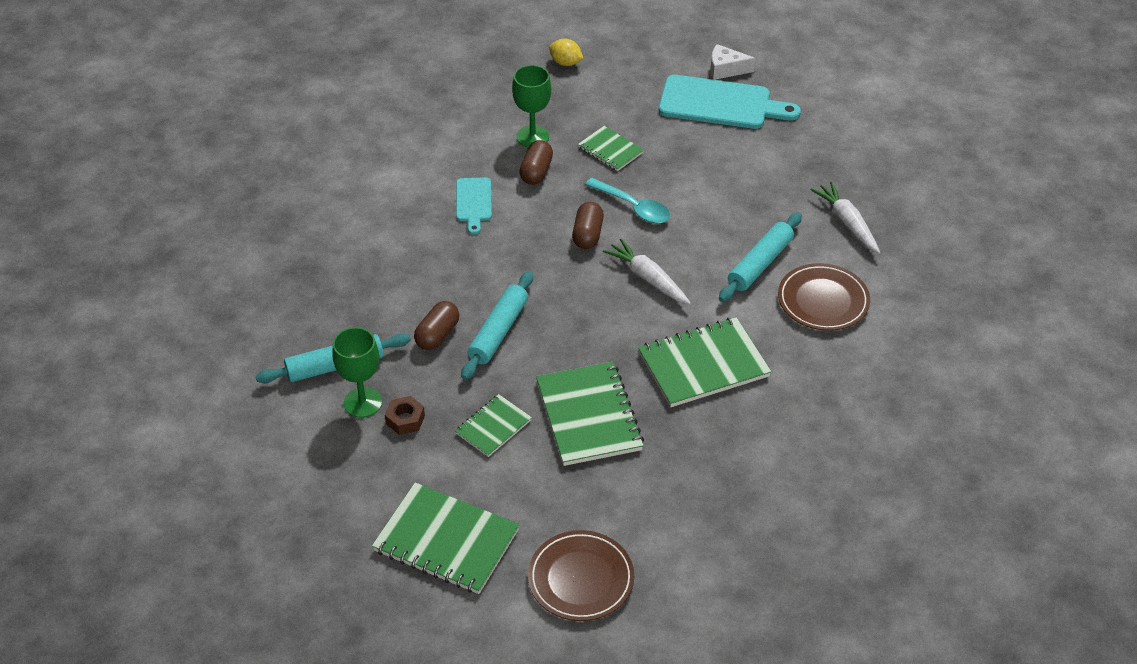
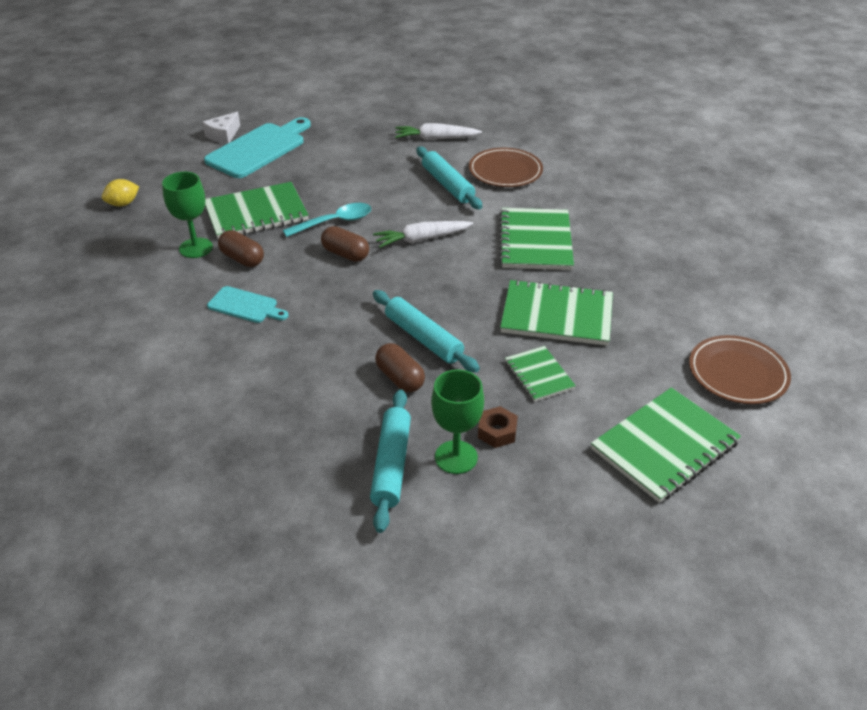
camera: 65 degrees left, 5 degrees down
green notebook [578,126,644,171] -> green notebook [205,182,309,239], size x1.78

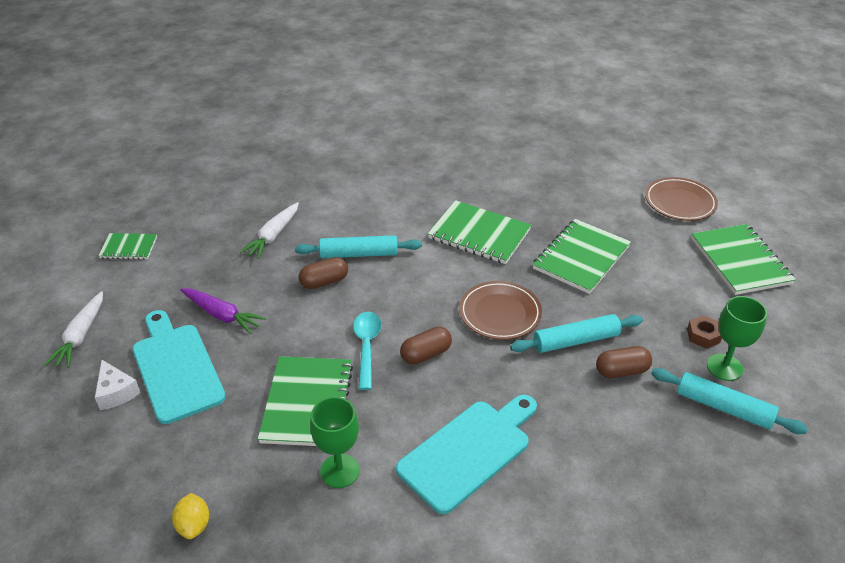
camera: 65 degrees left, 0 degrees up
turquoise cutting board [207,286,288,323] -> turquoise cutting board [396,395,537,514], size x1.86
brown capsule [218,230,264,267] -> brown capsule moved to [299,257,348,289]
white carrot [373,221,474,248] -> white carrot moved to [44,291,103,368]
brown plate [469,148,543,187] -> brown plate moved to [459,281,542,340]
green notebook [505,346,576,402] -> green notebook moved to [98,233,157,259]
none -> purple carrot [180,288,266,334]

